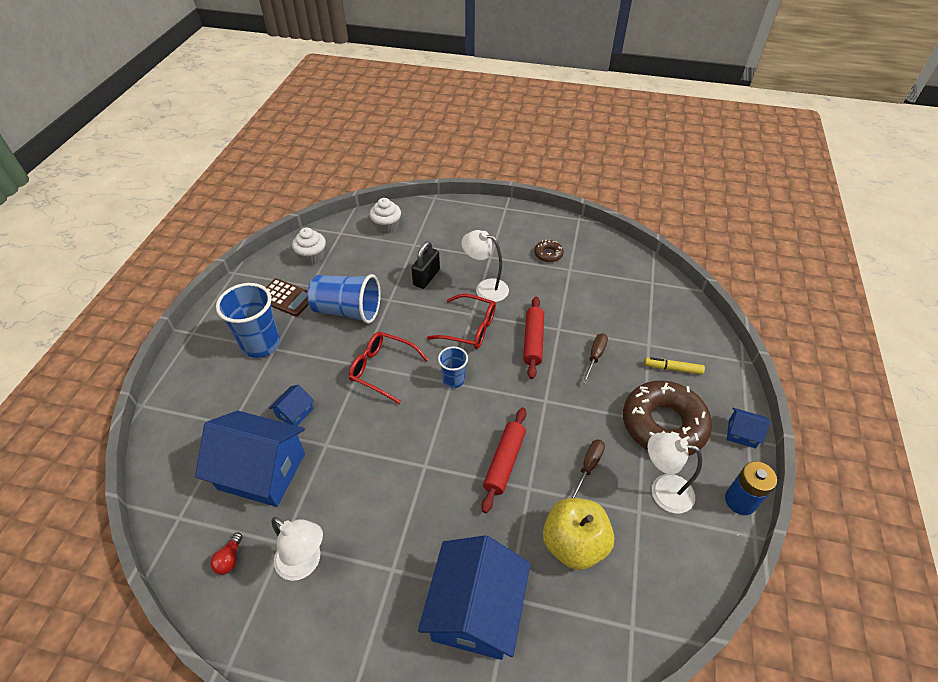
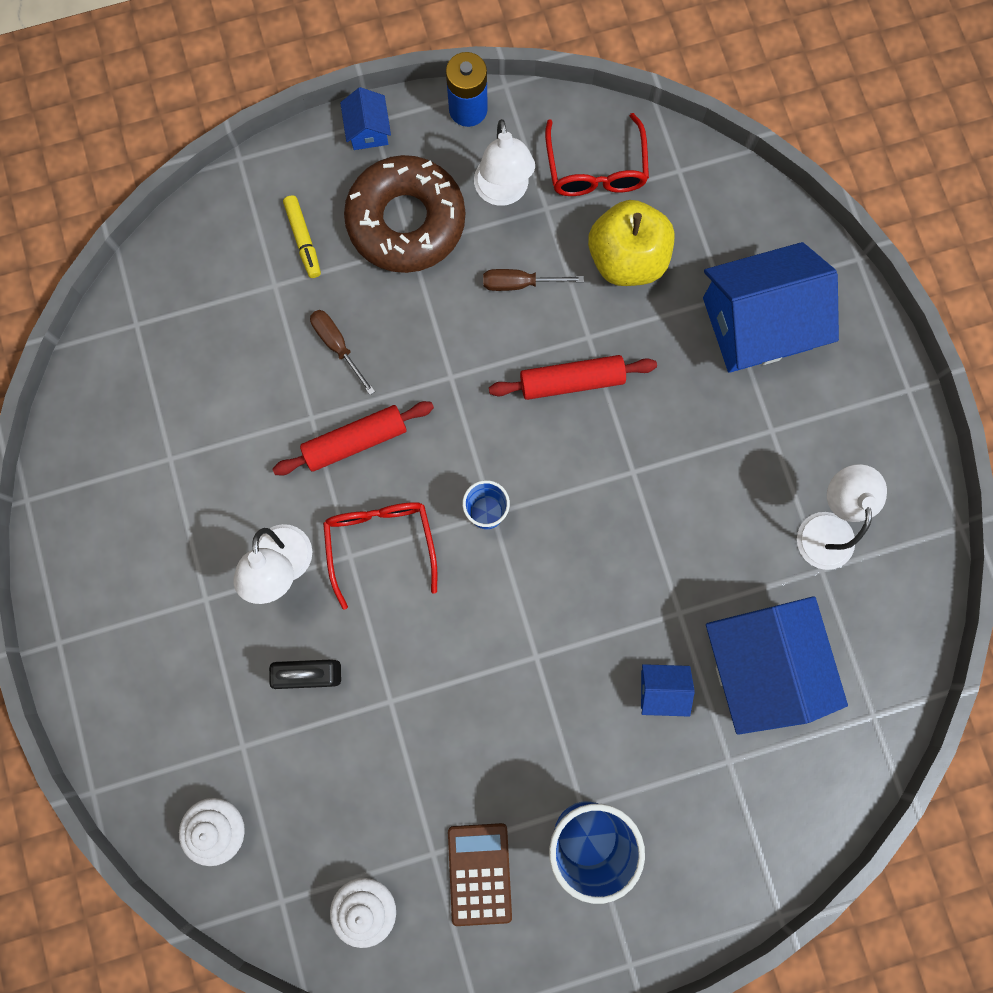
camera: 120 degrees left, 30 degrees up
red light bulb [210,533,242,575] -> none
blue cup [307,274,381,324] -> none
red glasses [349,332,428,404] -> red glasses moved to [545,113,649,196]
brown donut [534,239,564,262] -> none
brown screwdriver [582,333,608,384] -> brown screwdriver turned 60 degrees clockwise [310,310,375,395]

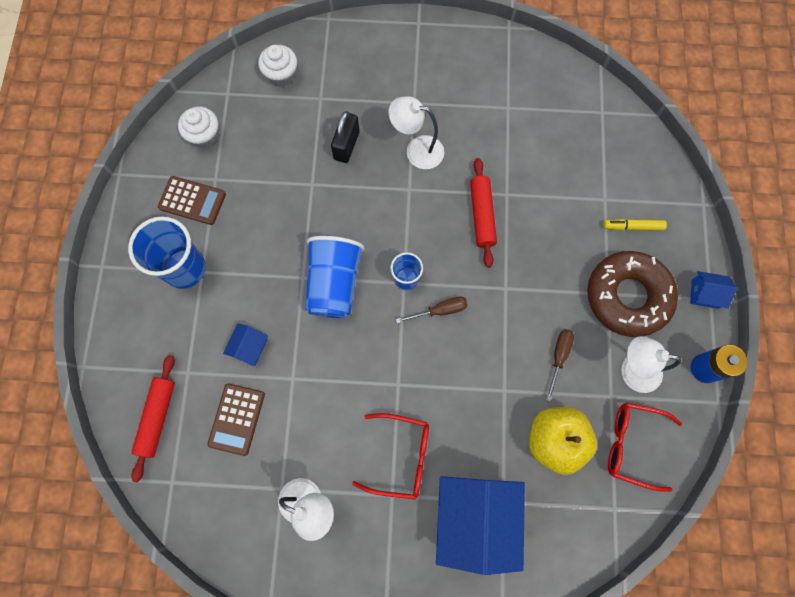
camera: 110 degrees right, 5 degrees down
brown screwdriver [310,310,375,395] -> brown screwdriver moved to [396,296,468,323]
red glasses [323,502,437,610] -> red glasses moved to [352,413,429,500]
red rolling pin [489,355,657,400] -> red rolling pin moved to [131,355,175,482]
blue house [706,596,848,735] -> brown calculator [207,383,265,456]
none -> blue cup [305,236,365,318]

